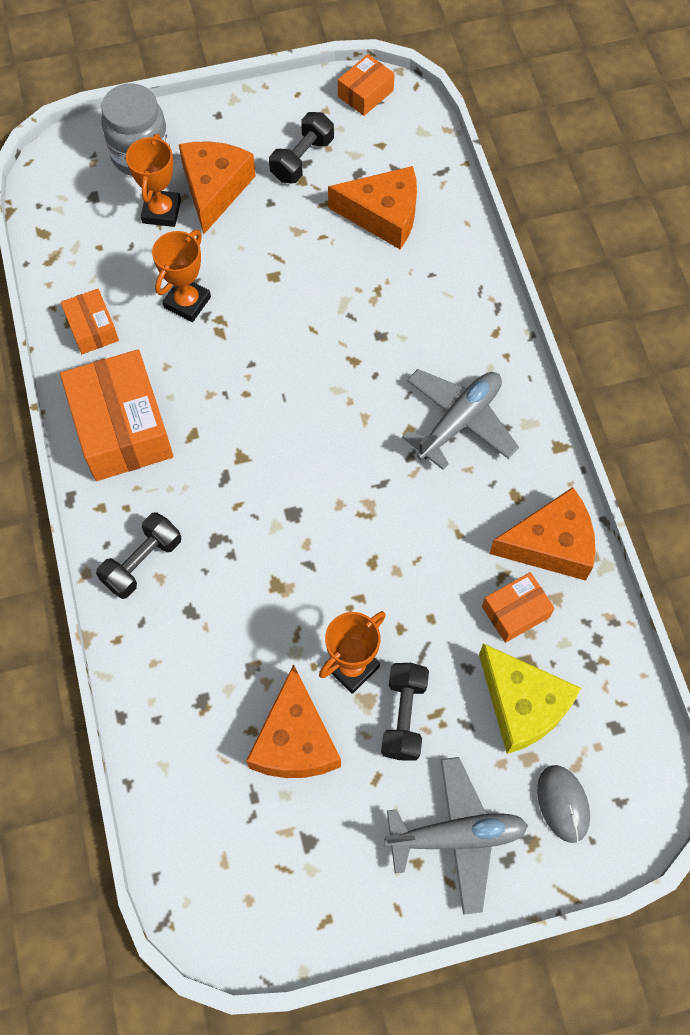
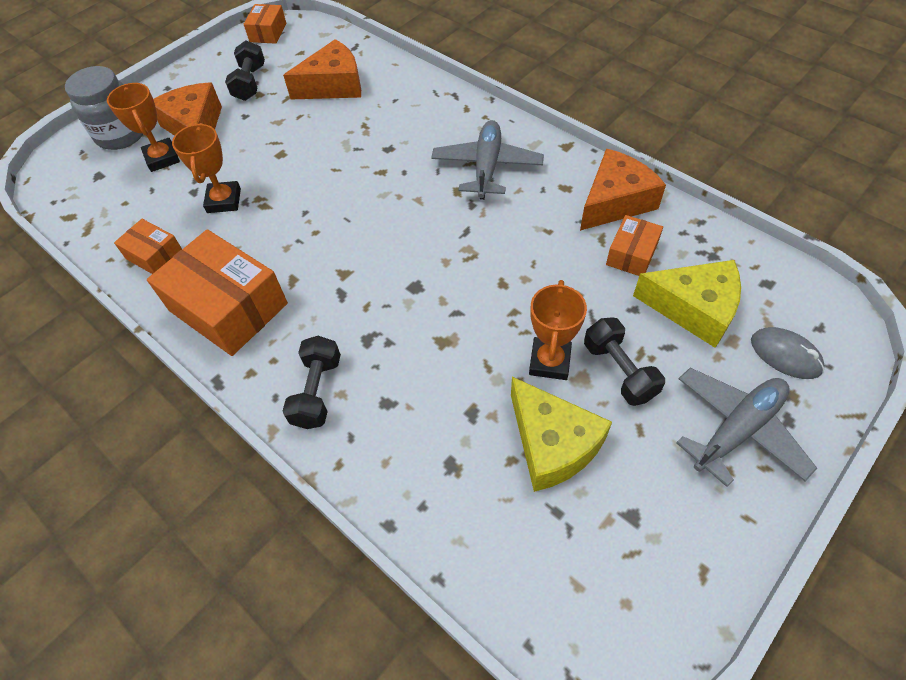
camera: 30 degrees left, 10 degrees down
orange cheese [246,664,341,778] -> yellow cheese [511,377,612,492]

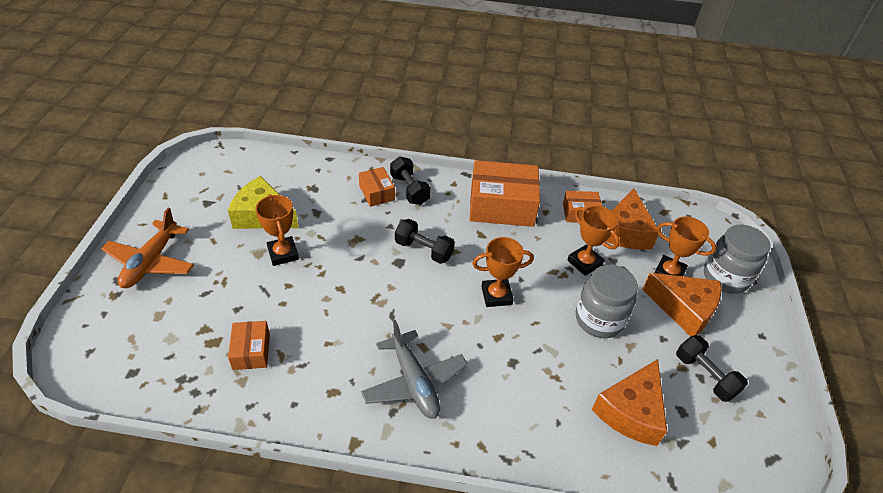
camera: 140 degrees right, 10 degrees down
orange box [244,4,286,44] -> orange box moved to [359,167,395,207]
orange cheese [580,149,666,231] -> orange cheese moved to [606,188,659,250]
black dumbbell [584,317,665,406] -> black dumbbell moved to [395,219,455,264]
yellow cheese [633,260,741,348] -> none
grey plane [676,368,817,487] -> orange plane [101,208,194,288]
grey mouse [751,327,825,379] -> none
none -> orange trophy [472,237,534,307]
none -> grey jar [576,265,638,338]

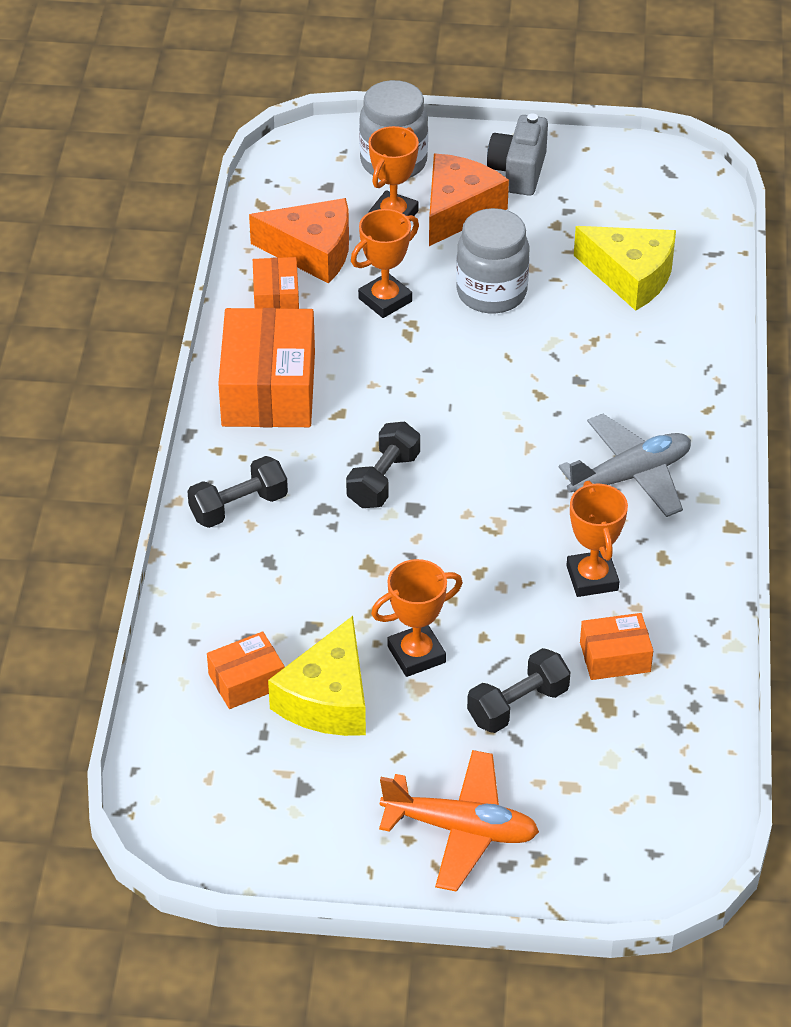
camera: 90 degrees left, 0 degrees up
orange box [359,167,395,207] -> orange box moved to [207,632,285,709]
orange trophy [472,237,534,307] -> orange trophy moved to [566,481,628,597]
orange cheese [592,359,667,446] -> yellow cheese [574,226,676,311]
black dumbbell [676,335,748,402] -> black dumbbell moved to [467,648,570,733]
none -> grey camera [487,114,548,196]

